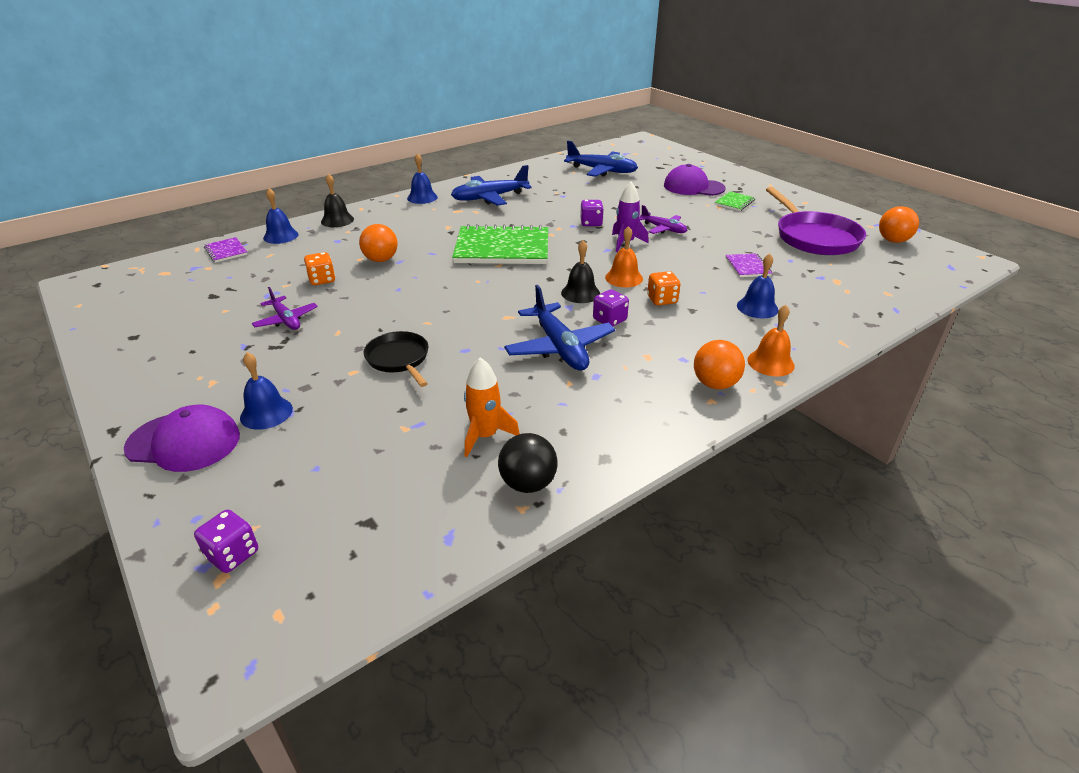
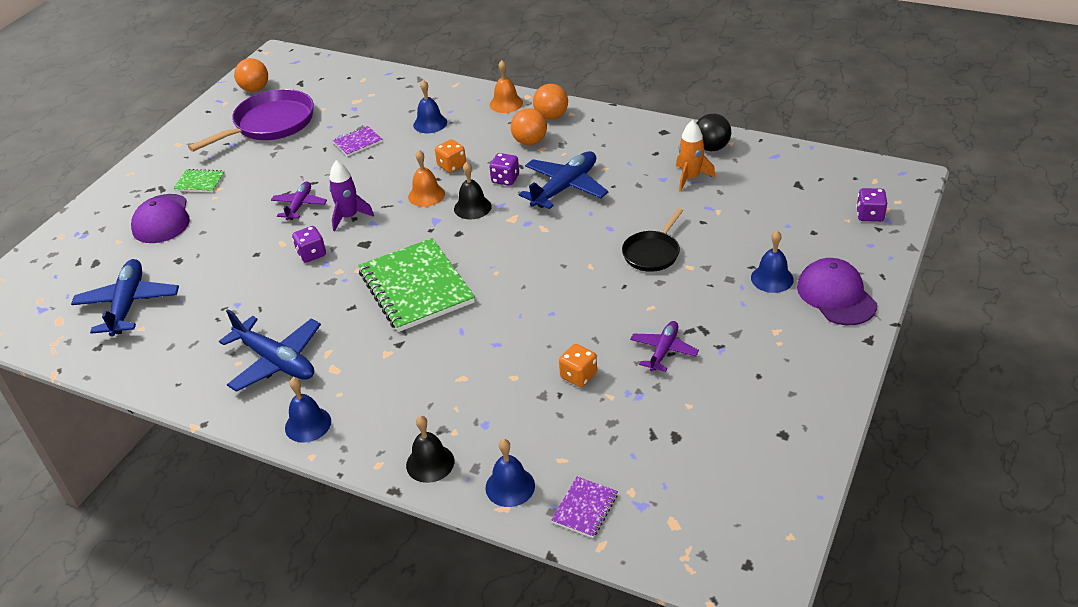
camera: 115 degrees left, 5 degrees up
orange ball [359,224,398,262] -> orange ball moved to [511,108,547,145]

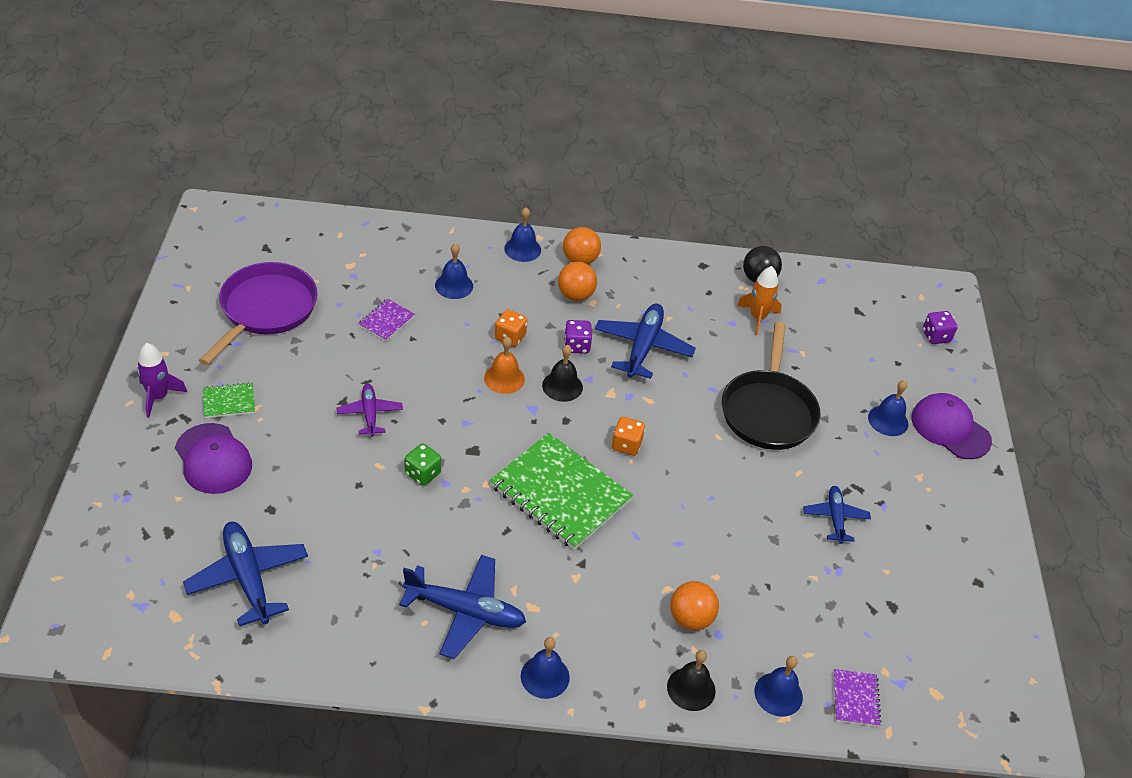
camera: 30 degrees left, 5 degrees up
orange ball [234,58,268,92] -> orange ball moved to [670,581,719,630]
purple dice [292,226,326,263] -> green dice [404,443,441,486]
purple rocket [329,160,374,231] -> purple rocket moved to [137,343,187,418]
orange bell [490,60,523,113] -> blue bell [504,207,541,262]
orange dice [559,344,597,387] -> orange dice moved to [611,417,645,456]
black pan [622,208,683,272] -> black pan [722,322,821,450], size x1.71
purple plane [630,321,699,372] -> blue plane [803,486,871,544]

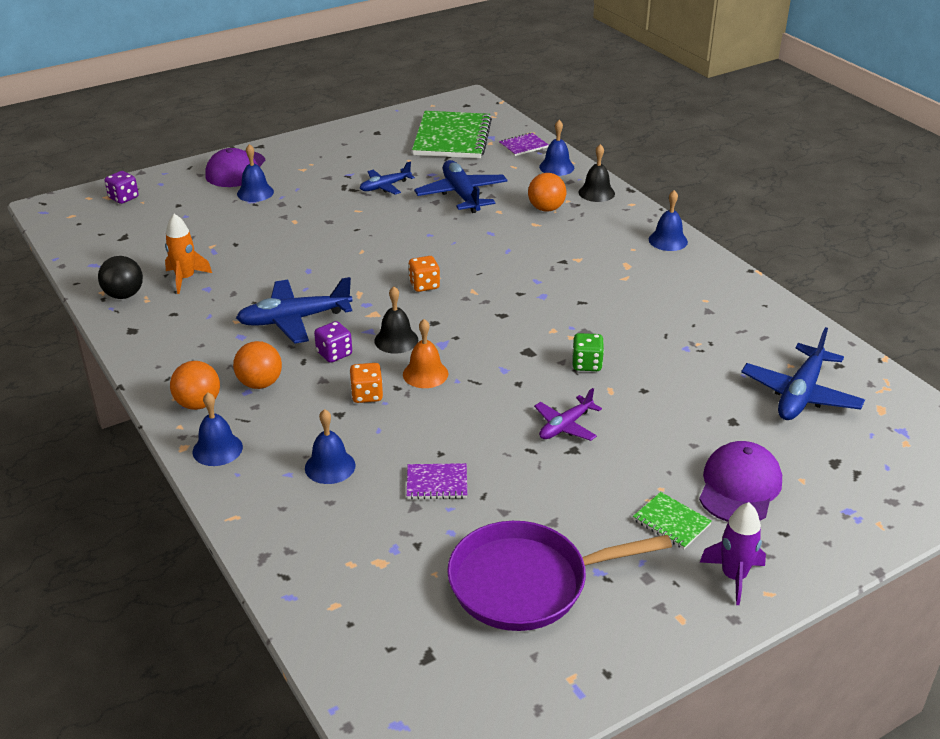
camera: 120 degrees left, 10 degrees down
blue plane [399,555,526,659] -> blue plane moved to [414,160,508,213]
green notebook [490,433,633,550] -> green notebook moved to [412,111,492,158]
black pan [722,322,821,450] -> none

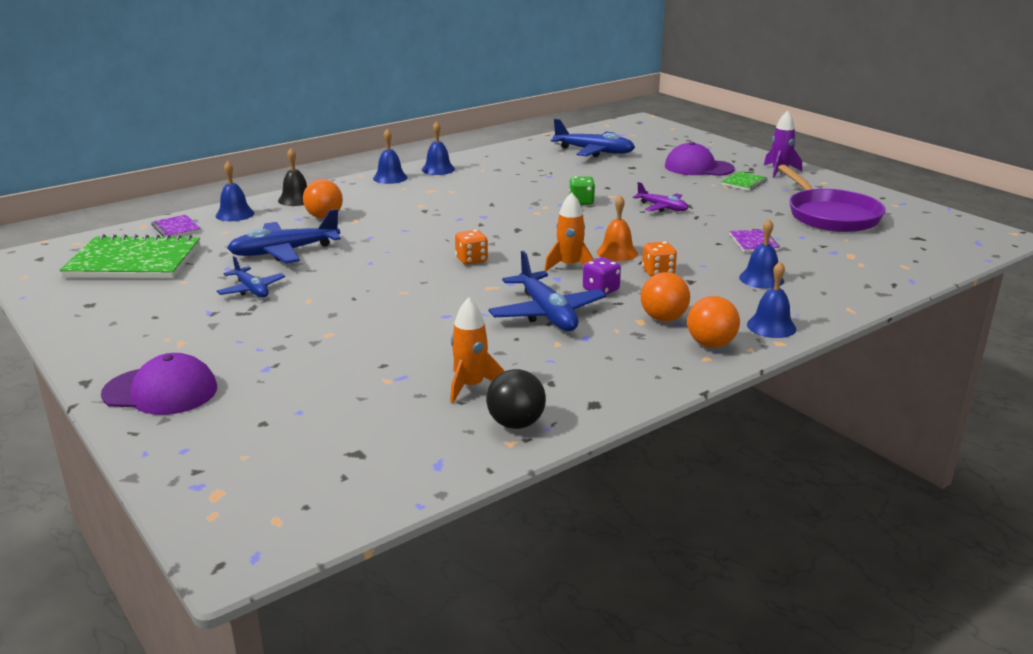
camera: 95 degrees left, 10 degrees down
purple dice [105,171,139,204] -> none
blue bell [237,144,274,202] -> blue bell moved to [422,121,455,175]
black bell [374,286,418,354] -> orange rocket [544,192,594,271]

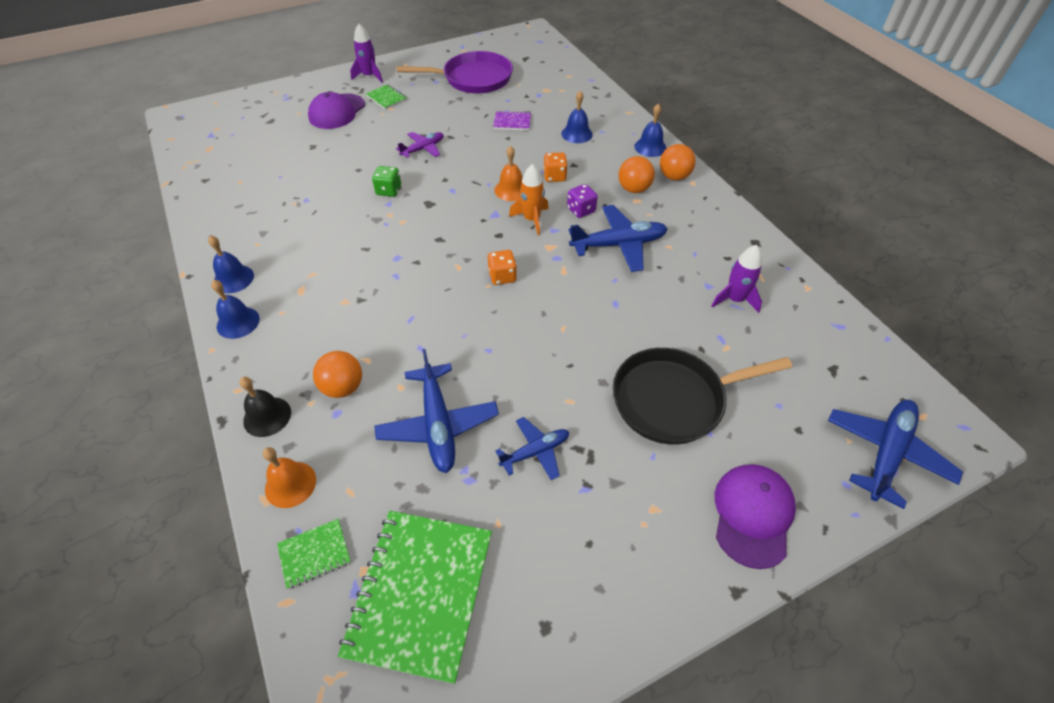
camera: 80 degrees left, 25 degrees up
purple notebook [151,215,201,237] -> green notebook [277,519,351,589]
blue bell [216,161,254,221] -> orange bell [263,447,316,508]
orange rocket [450,298,504,403] -> purple rocket [711,245,762,313]
black ball [486,369,546,429] -> none
blue plane [551,119,635,157] -> blue plane moved to [828,400,963,509]
none -> black pan [612,348,792,445]

